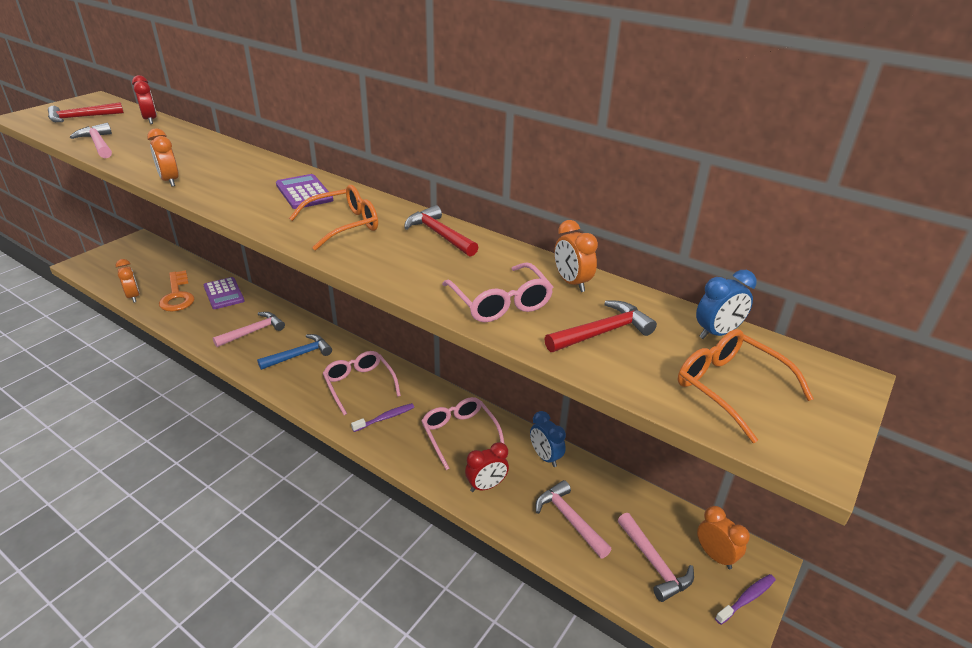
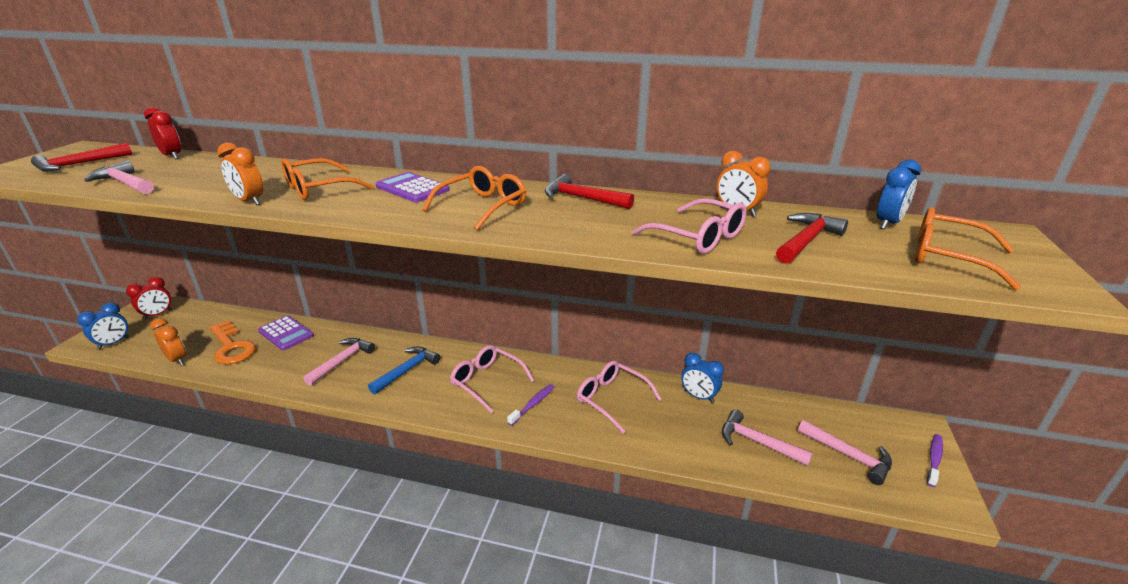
camera: 20 degrees left, 5 degrees down
red clock [465,442,509,492] -> red clock moved to [126,277,172,320]
orange clock [697,506,750,569] -> none
none -> blue clock [77,302,129,350]
none -> orange glasses [281,158,373,200]

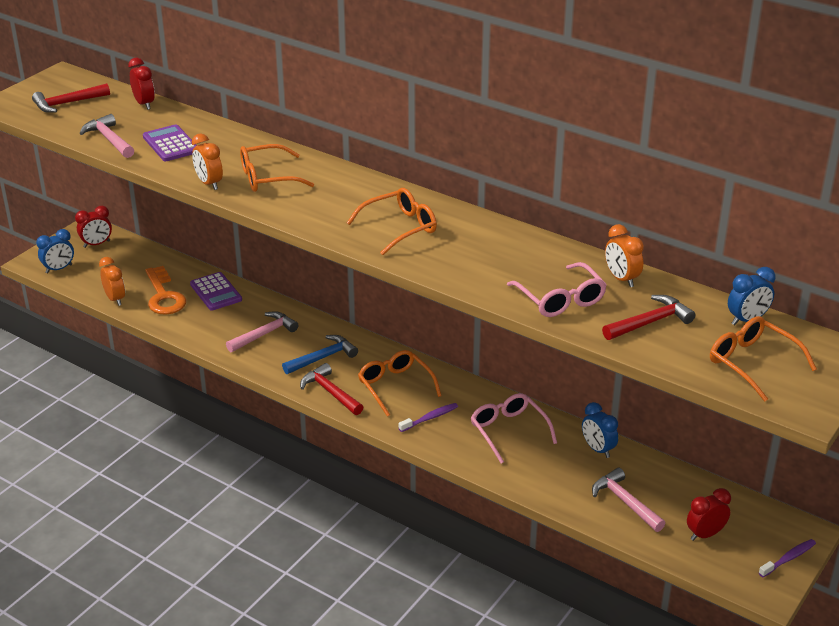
camera: 20 degrees right, 5 degrees up
purple calculator [375,172,450,202] -> purple calculator moved to [143,124,197,161]
pink glasses [450,345,534,413] -> orange glasses [358,350,441,417]
red hammer [545,174,634,209] -> red hammer moved to [300,363,363,415]
pink hammer [798,420,892,485] -> red clock [687,488,731,541]

